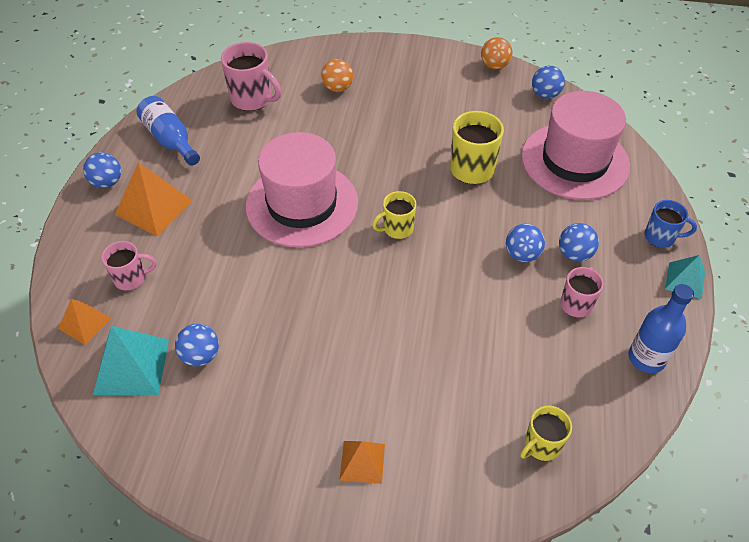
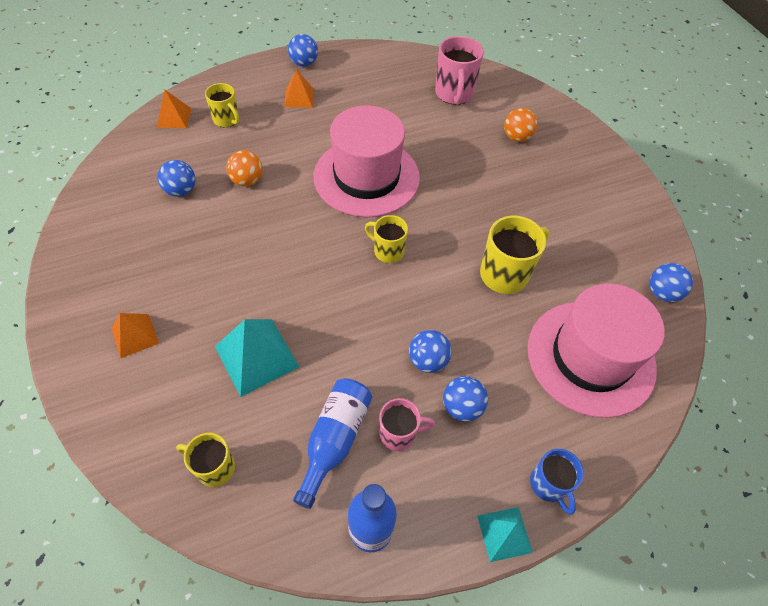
camera: 55 degrees right, 5 degrees up
turquoise pyramid [93,326,169,395] -> turquoise pyramid moved to [215,319,300,397]
pink mug [101,241,157,290] -> yellow mug [205,83,239,127]
orange pyramid [115,162,193,236] -> orange pyramid [284,69,314,108], size x0.60
blue bottle [137,96,200,166] -> blue bottle moved to [293,378,372,509]
orange ball [481,37,513,69] -> orange ball moved to [226,150,263,187]

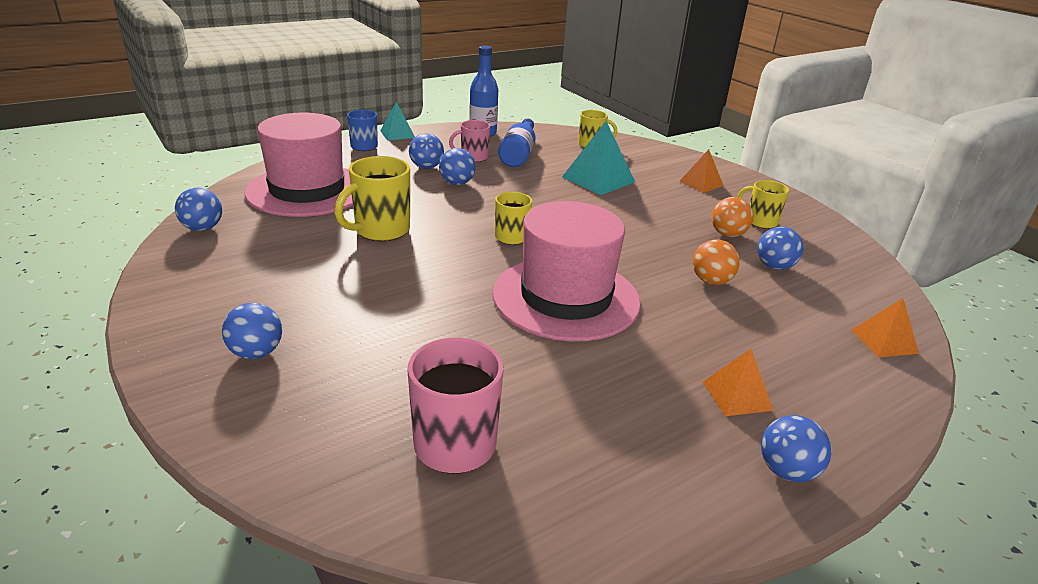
camera: 170 degrees right, 25 degrees down
yellow mug [205,83,239,127] -> yellow mug moved to [737,180,789,229]
orange ball [504,108,538,142] -> orange ball moved to [712,197,753,237]
none -> blue ball [222,303,282,359]

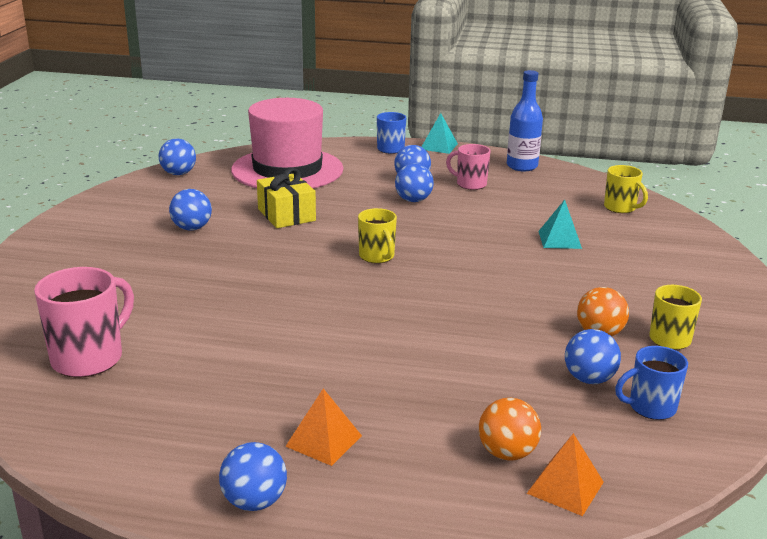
camera: 45 degrees right, 5 degrees down
blue ball [222,303,282,359] -> blue ball moved to [169,189,212,230]
yellow mug [335,156,410,241] -> yellow gift [257,168,316,228]
pink hat [492,201,641,342] -> none
blue bottle [498,118,536,167] -> none
turquoise pyramid [562,121,635,195] -> turquoise pyramid [538,200,582,249], size x0.60
orange pyramid [679,149,724,193] -> none
orange ball [693,240,740,285] -> orange ball moved to [479,398,541,461]
none -> blue mug [615,346,688,420]

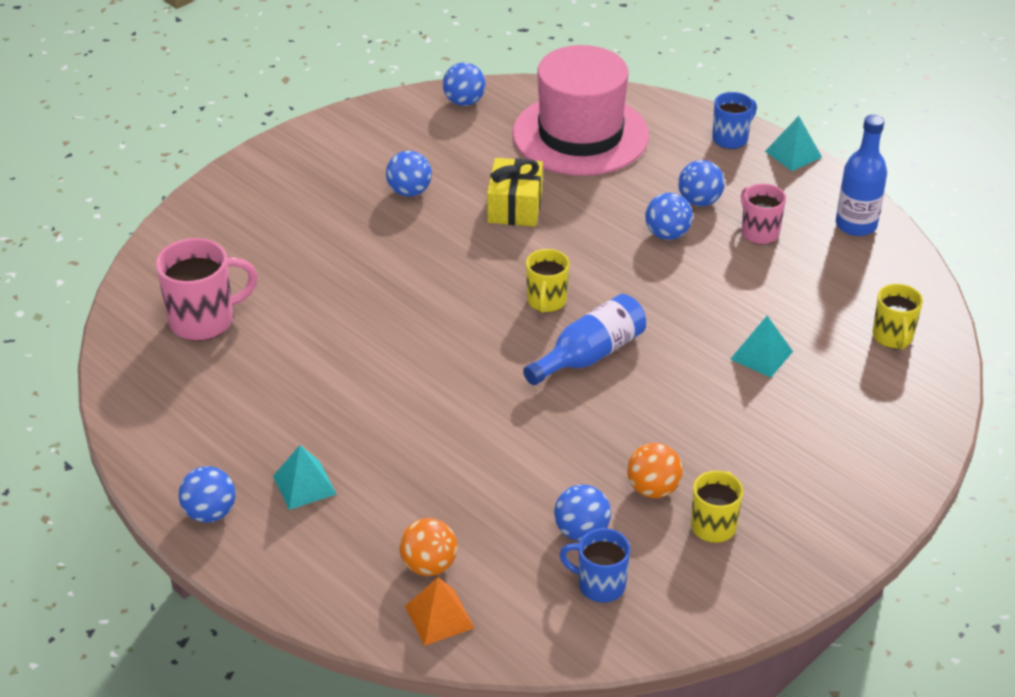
camera: 35 degrees right, 15 degrees up
orange pyramid [285,388,362,466] -> turquoise pyramid [273,445,337,510]
none -> blue bottle [523,294,646,385]

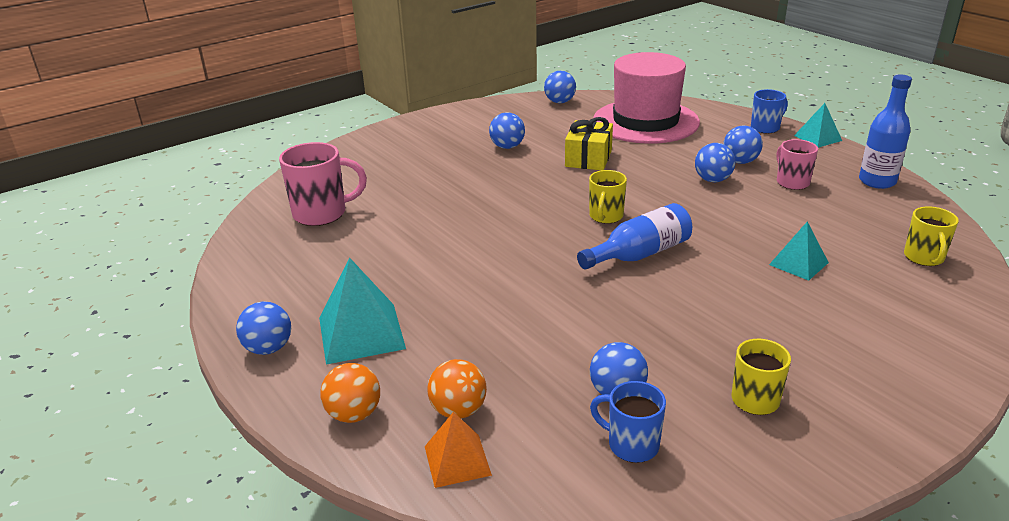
camera: 10 degrees right, 10 degrees down
turquoise pyramid [273,445,337,510] -> turquoise pyramid [319,258,406,365], size x1.66
orange ball [627,443,683,498] -> orange ball moved to [320,363,380,423]

